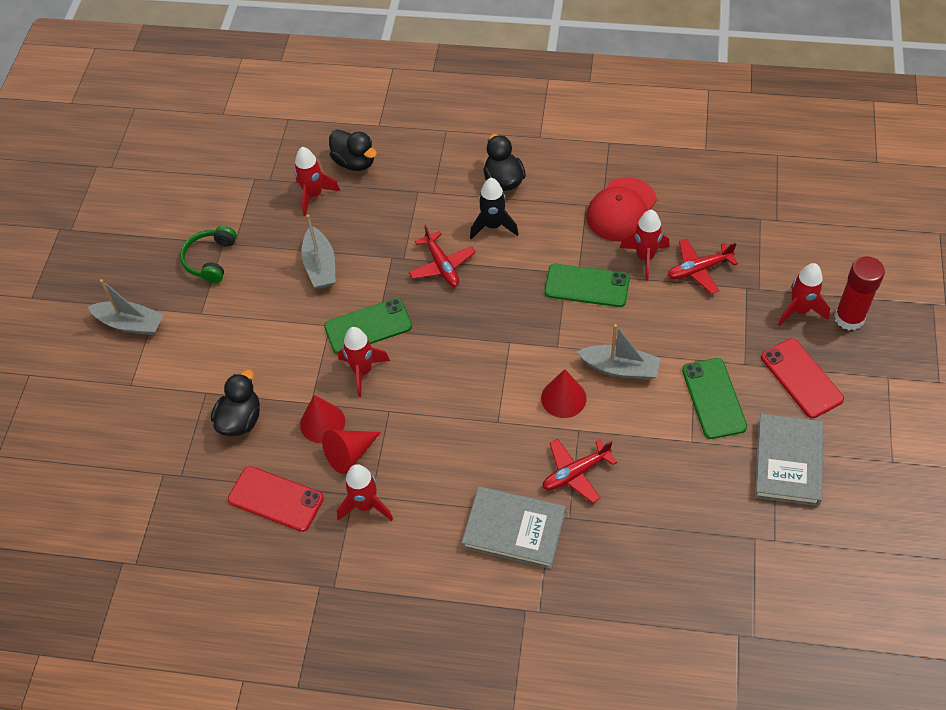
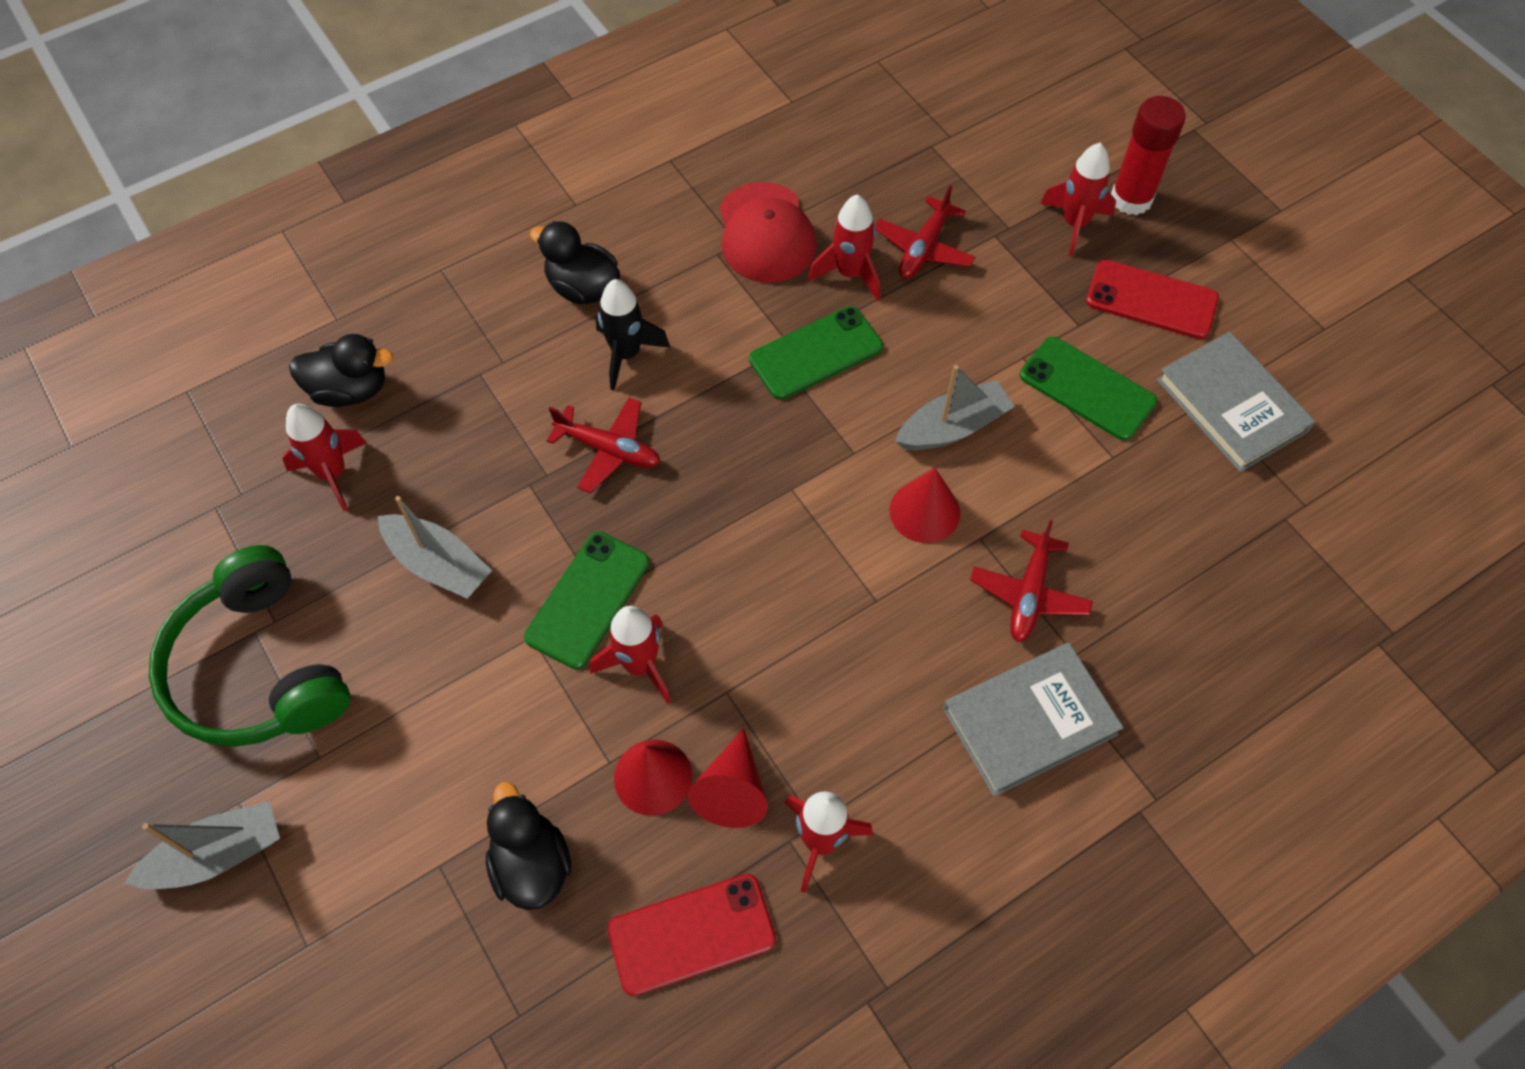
camera: 45 degrees left, 5 degrees up
green headphones [180,226,237,283] -> green headphones [149,545,350,747], size x1.80

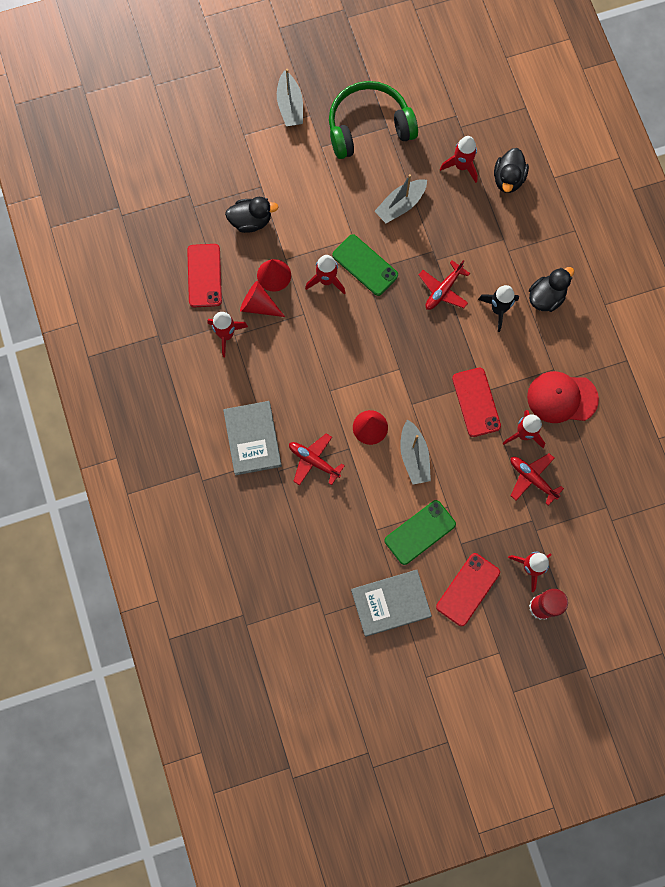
camera: 105 degrees right, 15 degrees up
green phone [749,306,883,400] -> red phone [452,368,501,437]

